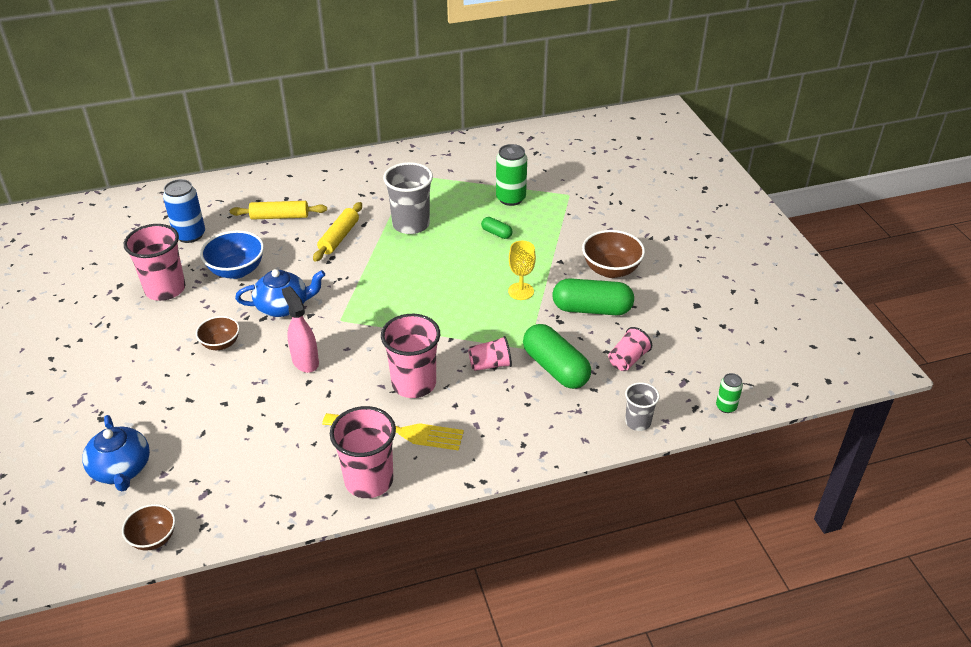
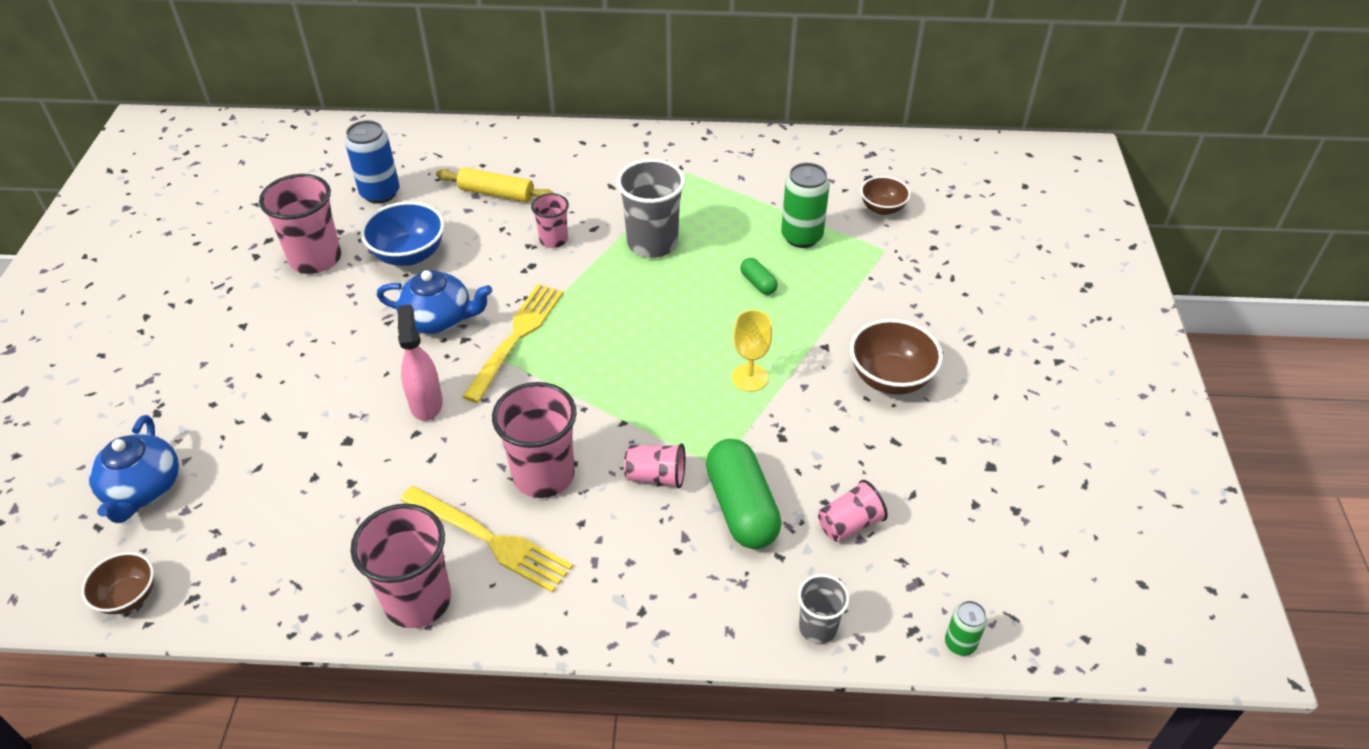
camera: 20 degrees right, 5 degrees up
brown bowl [196,316,240,350] -> brown bowl moved to [860,176,911,215]
yellow rolling pin [313,202,362,262] -> pink cup [531,193,569,248]
green capsule [552,278,634,315] -> none
none -> yellow fork [462,284,563,403]

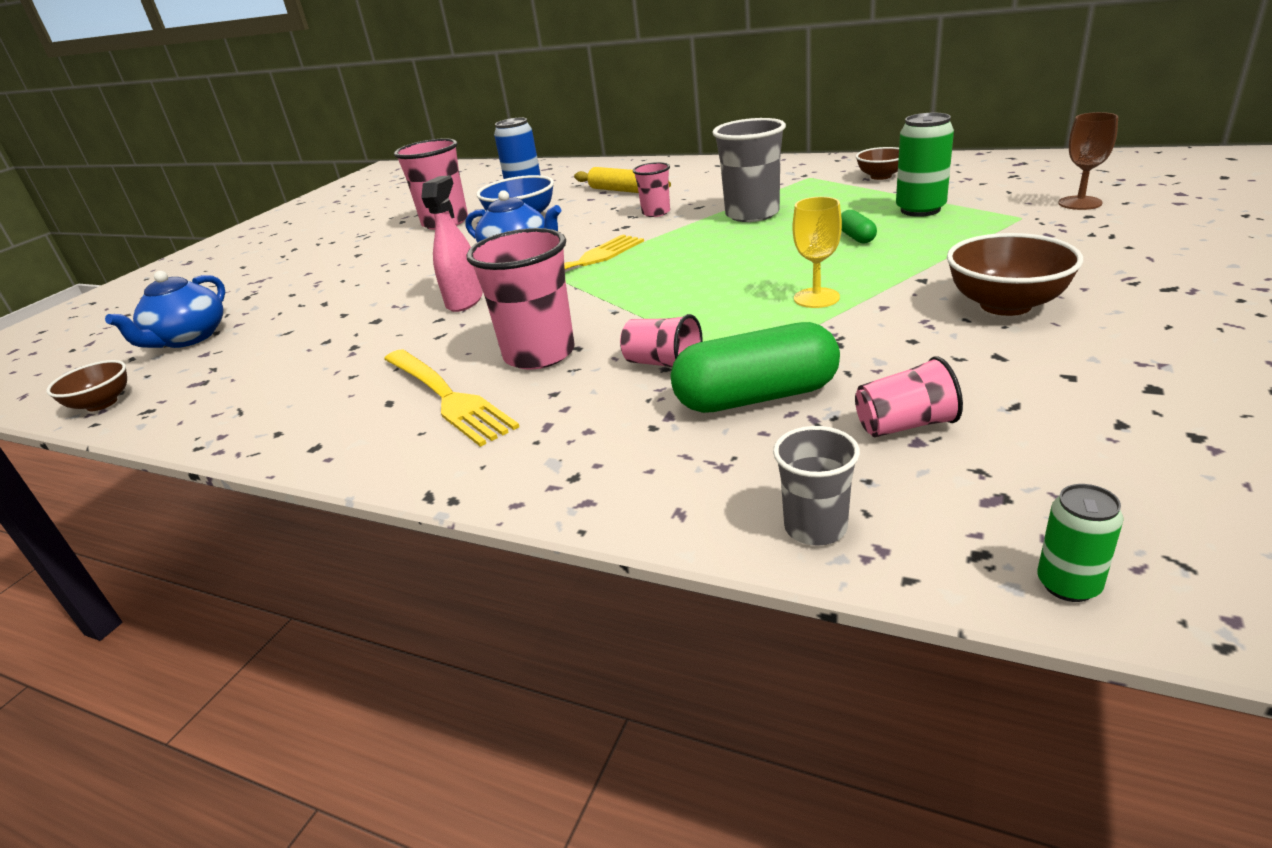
camera: 25 degrees right, 15 degrees down
pink cup [350,503,451,628] -> none
green capsule [706,439,781,549] -> green capsule turned 75 degrees clockwise [671,322,840,413]
brown bowl [860,176,911,215] -> brown bowl moved to [856,147,899,180]
none -> brown goblet [1058,112,1118,210]

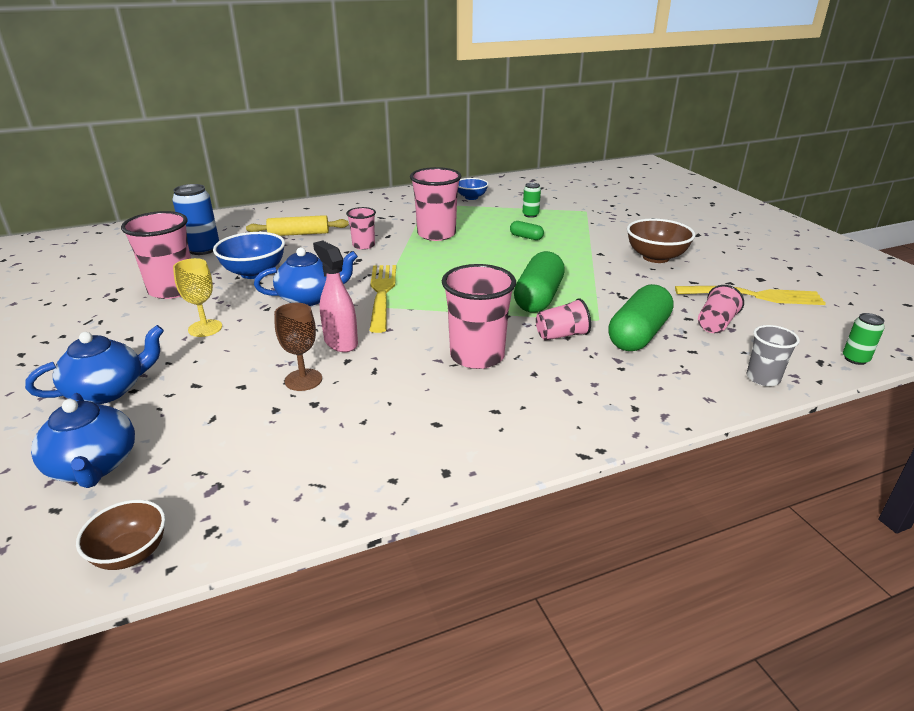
camera: 50 degrees left, 0 degrees up
yellow fork [384,349,519,447] -> yellow fork moved to [675,286,826,305]
grey cup [713,118,786,222] -> pink cup [410,167,461,241]
yellow goblet [793,197,842,308] -> yellow goblet moved to [173,258,222,337]
brown bowl [856,147,899,180] -> blue bowl [458,178,489,200]
green can [896,113,954,217] -> green can [523,183,541,218], size x0.56
brown goblet [1058,112,1118,210] -> brown goblet moved to [274,303,322,391]
none -> blue teapot [25,325,164,404]
none -> green capsule [514,251,565,312]

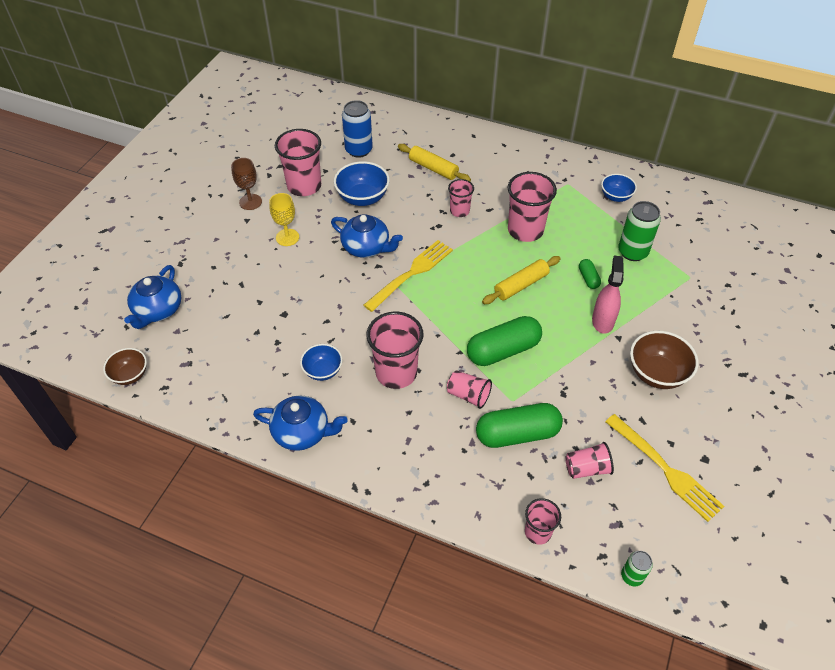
camera: 45 degrees right, 20 degrees up
blue teapot [25,325,164,404] -> blue teapot moved to [253,395,348,451]
brown goblet [274,303,322,391] -> brown goblet moved to [231,158,262,210]
pink spray bottle [313,240,358,352] -> pink spray bottle moved to [592,256,624,334]
green can [523,183,541,218] -> green can [618,201,661,261], size x1.79
grey cup [747,325,800,386] -> pink cup [525,498,561,545]
none -> blue bowl [300,344,342,381]
none -> yellow rolling pin [482,256,561,304]

